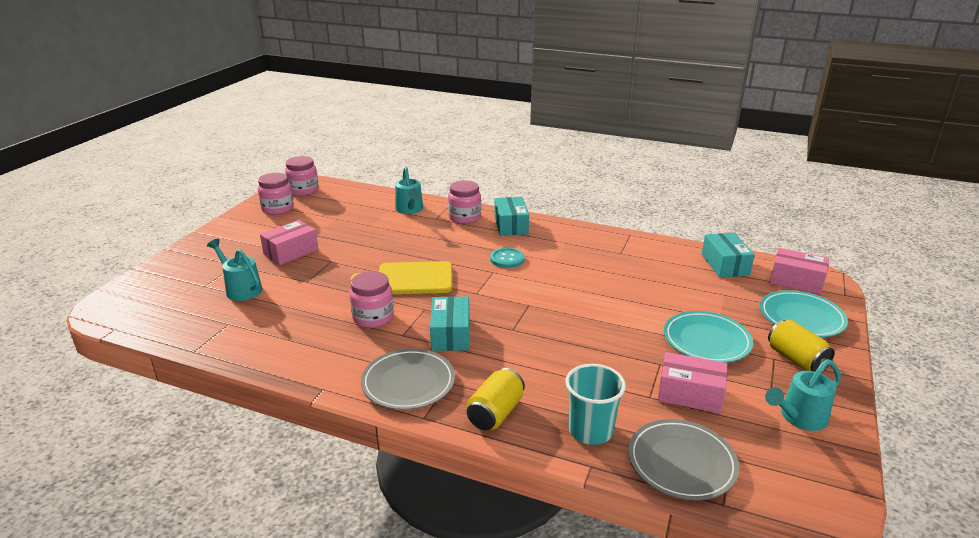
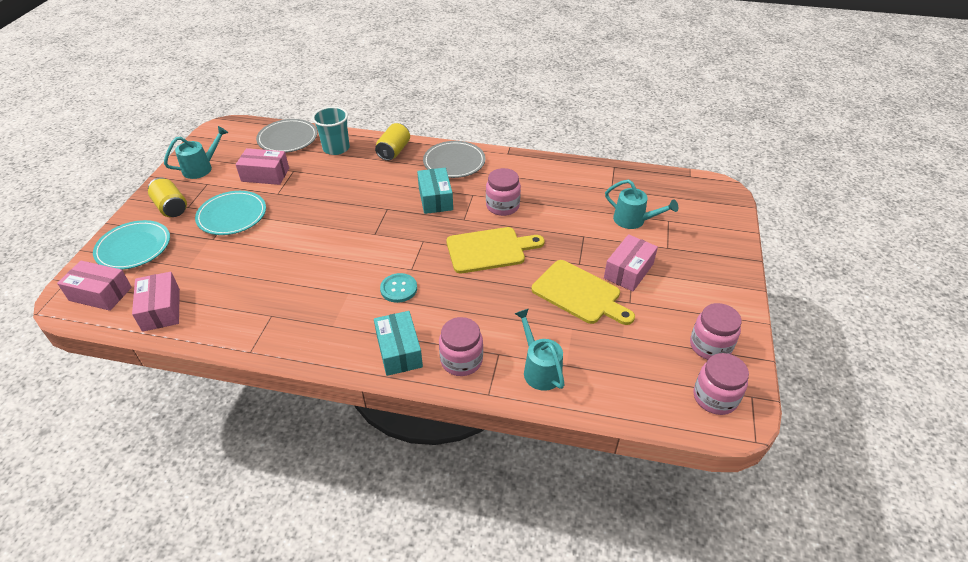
camera: 170 degrees right, 15 degrees up
turquoise box [702,233,755,278] -> pink box [132,272,180,332]
none -> yellow cutting board [531,260,635,325]

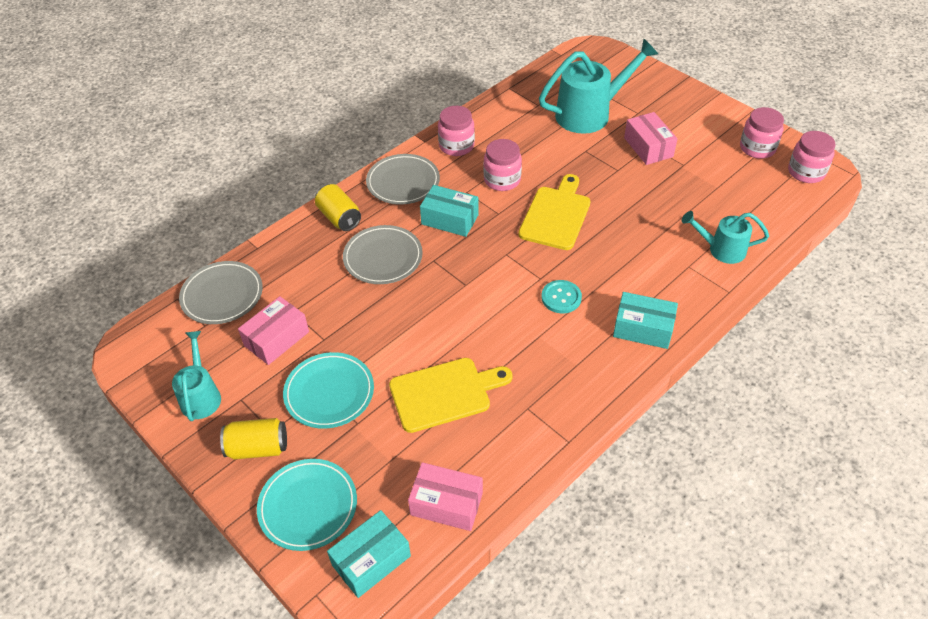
camera: 55 degrees left, 5 degrees up
pink box [57,260,132,311] -> turquoise box [327,510,411,598]
turquoise cup [312,107,350,155] -> none
pink jar [439,317,483,376] -> pink jar moved to [438,106,475,156]
yellow cutting board [531,260,635,325] -> yellow cutting board moved to [389,358,513,433]
turquoise watering can [605,179,678,229] -> turquoise watering can [539,39,658,134], size x1.73
none -> grey plate [343,225,423,284]

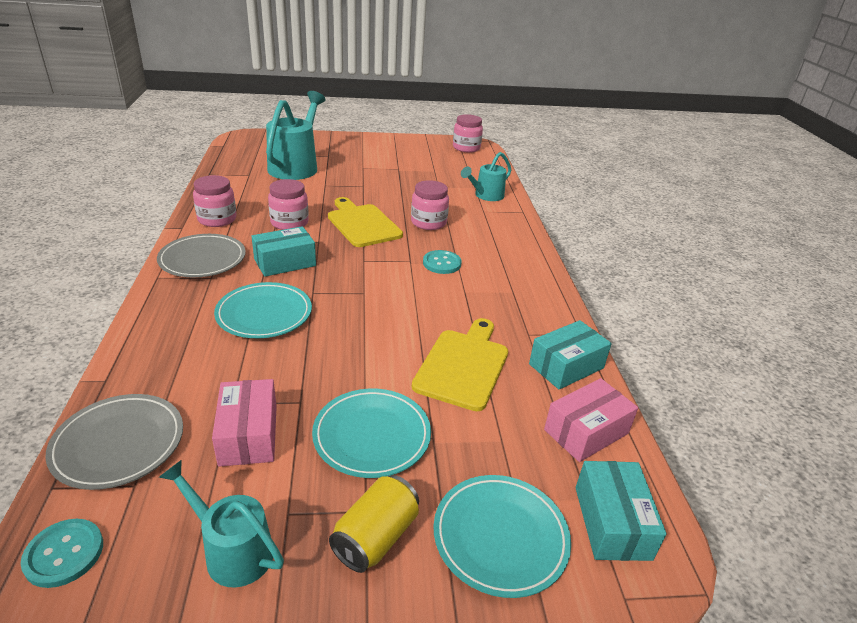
camera: 55 degrees left, 15 degrees down
yellow can [315,184,361,231] -> none
grey plate [343,225,423,284] -> turquoise plate [214,282,312,338]
turquoise box [613,292,678,349] -> turquoise box moved to [529,320,612,389]
pink box [624,112,677,165] -> none
pink jar [740,107,784,159] -> pink jar moved to [411,180,449,230]
none -> turquoise button [21,519,103,588]

